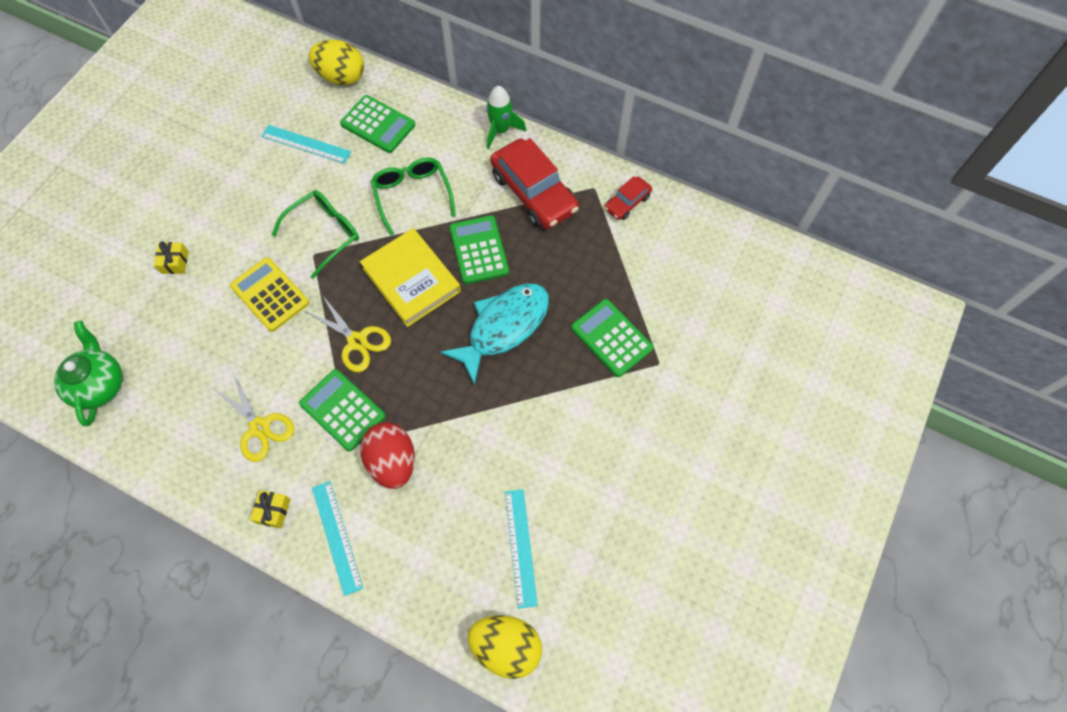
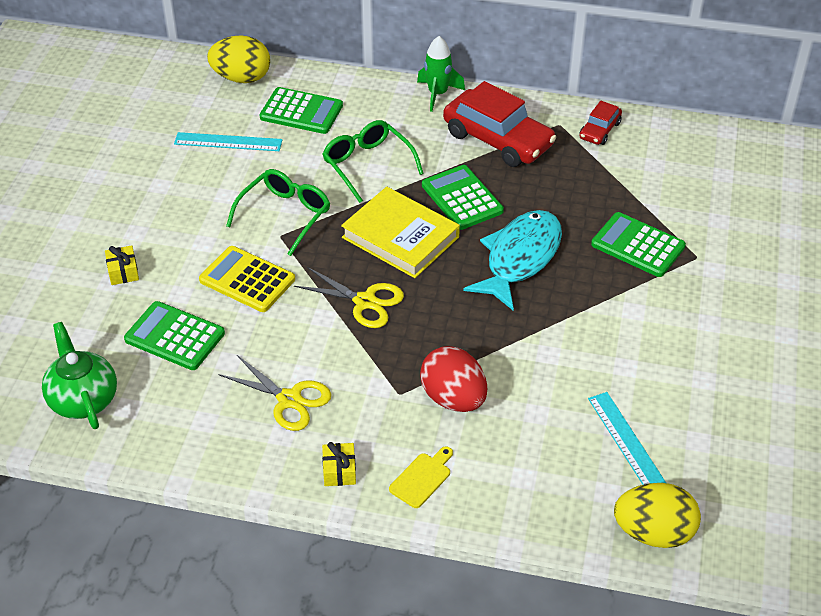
camera: 15 degrees left, 20 degrees down
green calculator [299,369,386,451] -> green calculator moved to [124,301,225,370]
turquoise ruler [312,481,363,596] -> yellow cutting board [389,446,453,508]

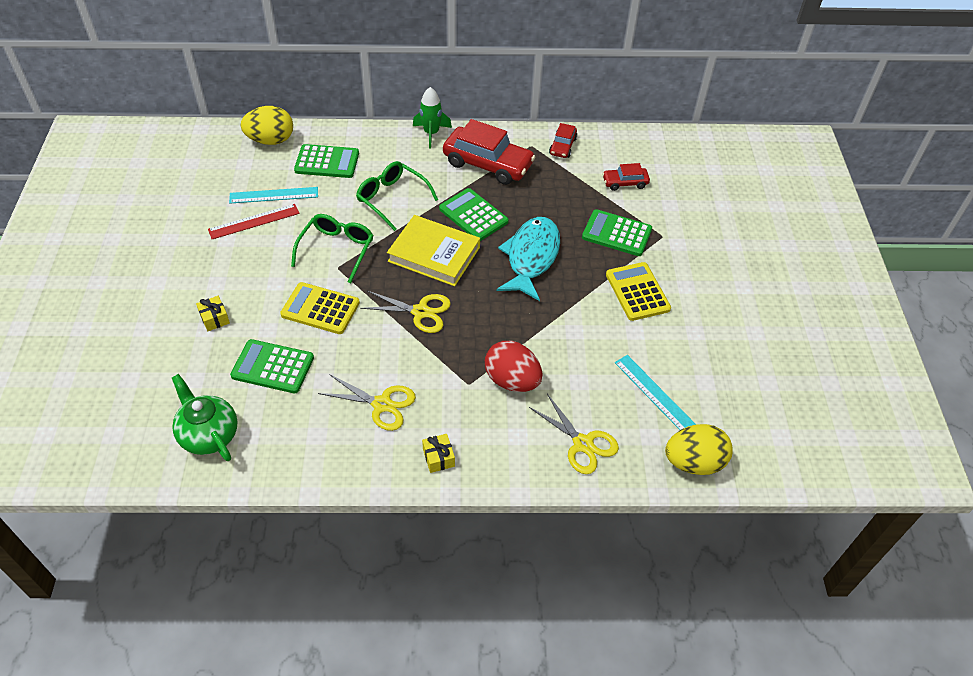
camera: 15 degrees left, 5 degrees up
yellow cutting board [389,446,453,508] -> none
none -> red ruler [208,204,300,239]
none -> yellow scissors [529,394,619,474]
none -> red car [602,163,650,191]
none -> yellow calculator [606,262,671,321]

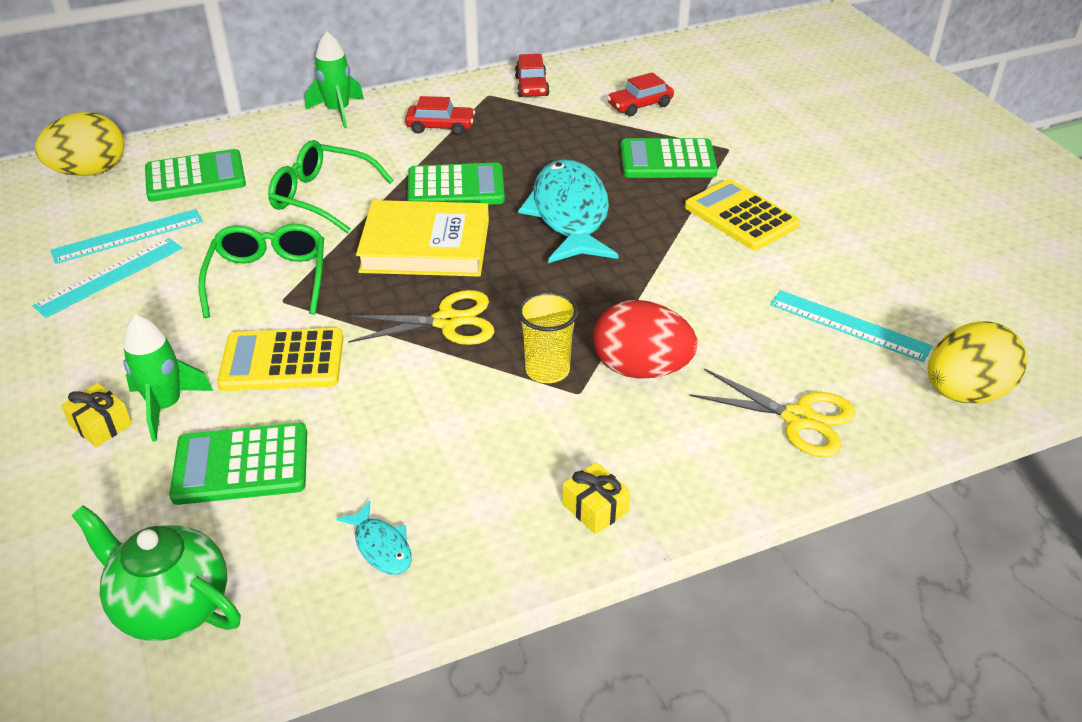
camera: 20 degrees left, 10 degrees down
red ruler [208,204,300,239] -> turquoise ruler [32,238,183,318]
yellow scissors [318,374,416,431] -> none
green calculator [439,188,509,241] -> green calculator turned 150 degrees clockwise [407,163,505,205]
red car [443,119,535,185] -> red car [405,96,475,135], size x0.51
none -> green rocket [123,314,213,441]
none -> turquoise fish [336,501,412,575]
none -> yellow cup [518,291,578,383]

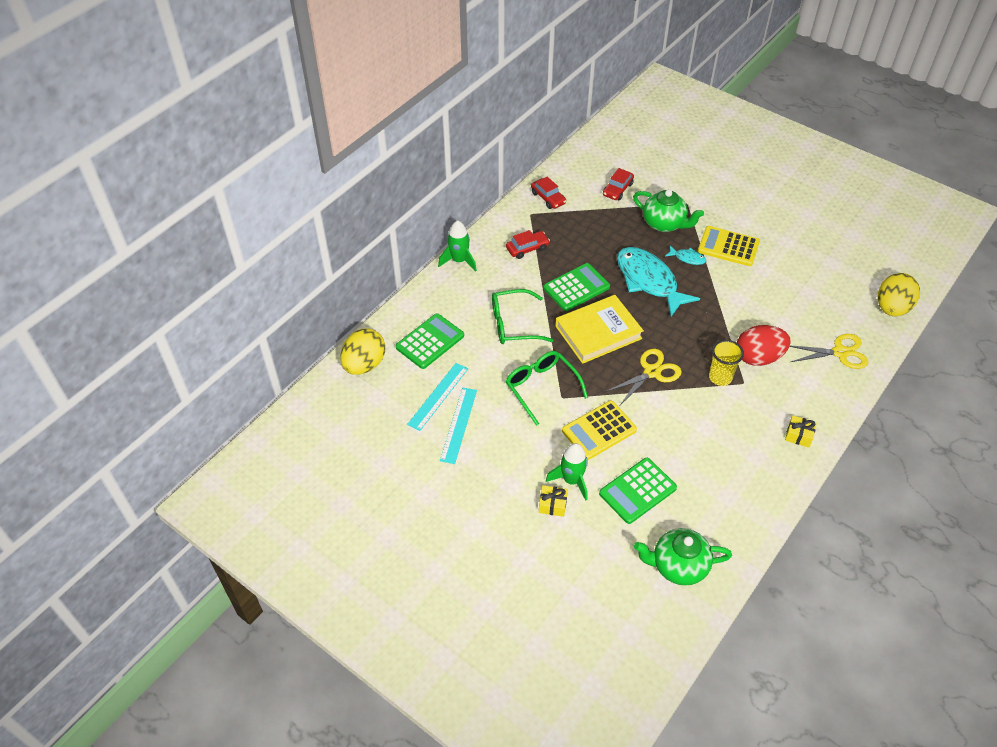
camera: 30 degrees left, 10 degrees up
turquoise fish [336,501,412,575] -> turquoise fish moved to [666,246,706,265]
green calculator [621,138,718,178] -> green teapot [633,189,704,232]
turquoise ruler [770,290,933,362] -> none

